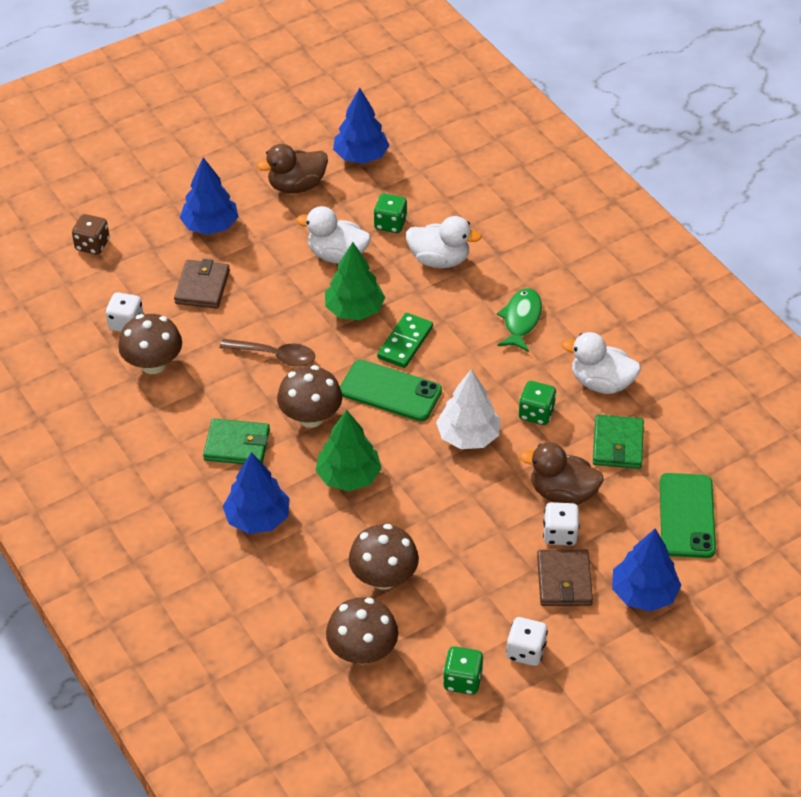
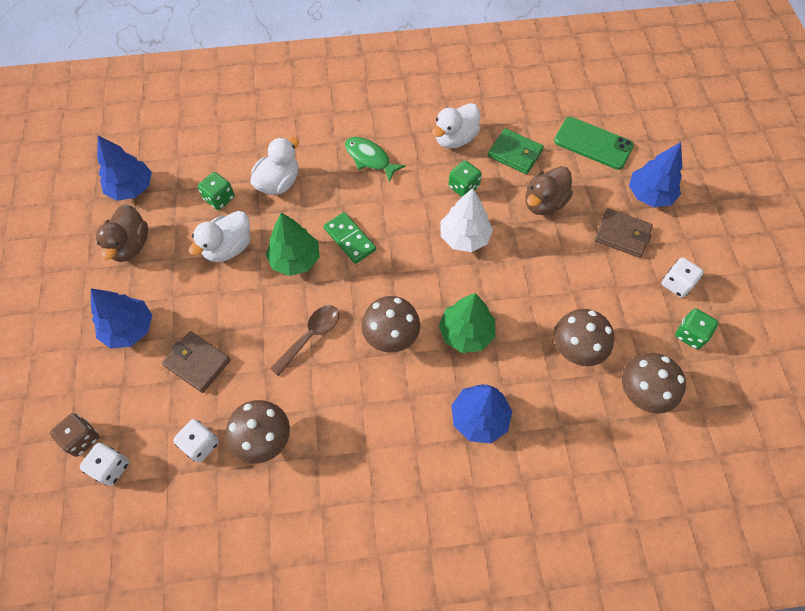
camera: 65 degrees left, 15 degrees up
green wallet [203,419,270,464] -> none
green phone [340,360,442,421] -> none
white dice [543,502,580,546] -> white dice moved to [80,443,129,486]

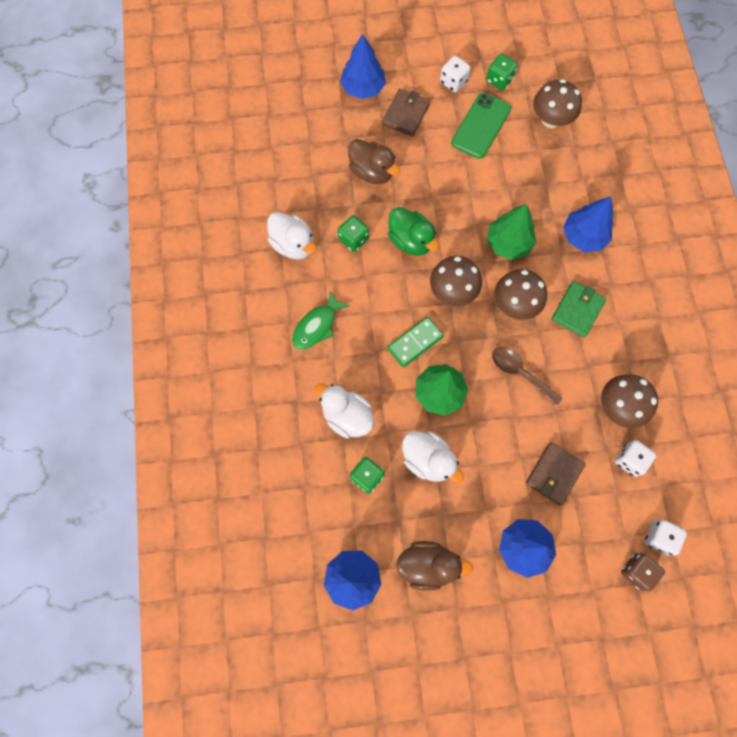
camera: 90 degrees left, 10 degrees up
white tree [440,188,493,252] -> green duck [388,207,439,256]
green wallet [488,128,544,174] -> green wallet moved to [551,281,606,337]
green phone [554,117,634,170] -> green phone moved to [451,93,511,159]
brown mushroom [554,309,614,366] -> brown mushroom moved to [430,256,482,306]

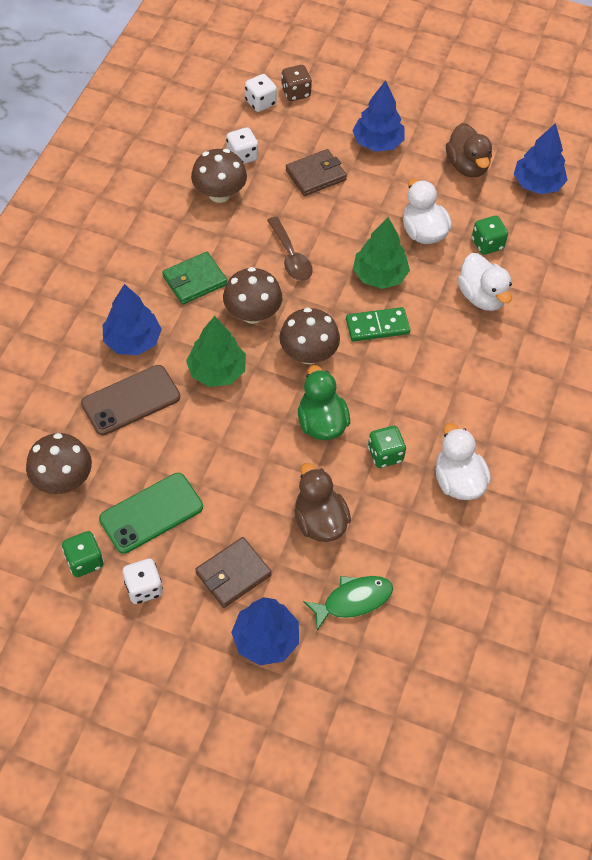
camera: 155 degrees left, 15 degrees down
green fish [292,291,350,350] -> green fish moved to [303,576,393,631]
brown duck [396,541,473,591] -> brown duck turned 135 degrees counterclockwise [446,123,492,177]
none -> brown phone [81,365,180,435]

